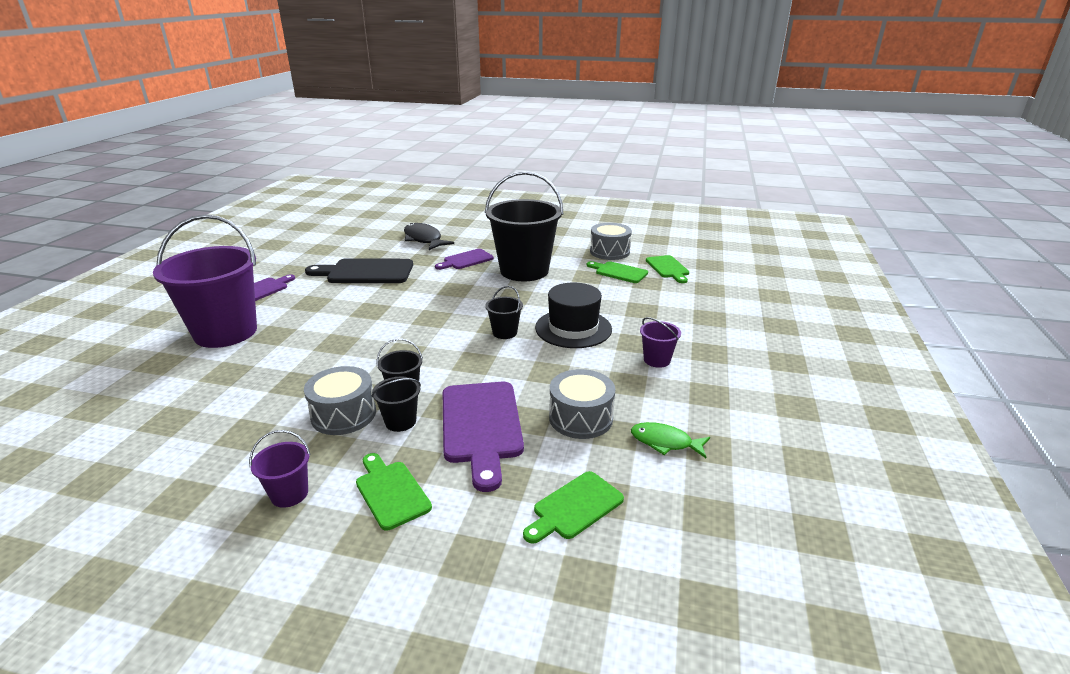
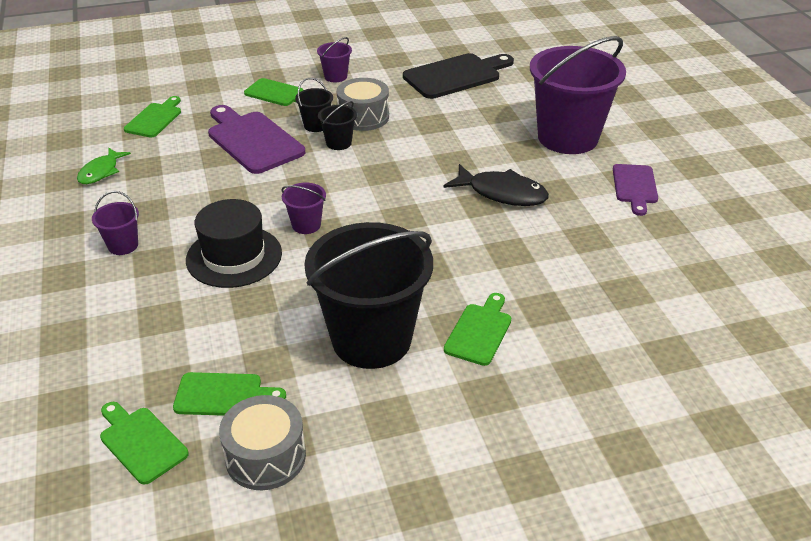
camera: 150 degrees right, 10 degrees up
black cutting board [305,258,413,283] -> black cutting board moved to [403,53,514,99]
black fish [404,223,454,250] -> black fish moved to [444,164,549,206]
purple cutting board [435,249,494,270] -> green cutting board [444,293,511,366]
black bucket [485,286,523,339] -> purple bucket [281,183,326,234]
grey drum [549,369,615,439] -> none
green fish [631,422,710,458] -> green fish turned 120 degrees clockwise [77,148,131,184]

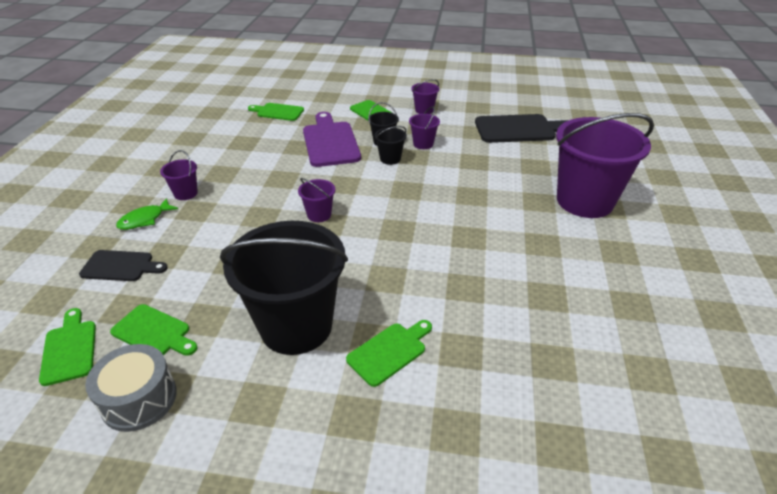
camera: 25 degrees right, 0 degrees up
green fish [77,148,131,184] -> green fish moved to [116,198,178,230]
green cutting board [124,96,181,138] -> green cutting board turned 120 degrees counterclockwise [248,103,304,121]
black hat [186,199,282,288] -> none
grey drum [337,78,389,131] -> purple bucket [409,106,440,149]
black fish [444,164,549,206] -> none
purple cutting board [613,164,658,216] -> none
none -> black cutting board [79,250,168,281]

